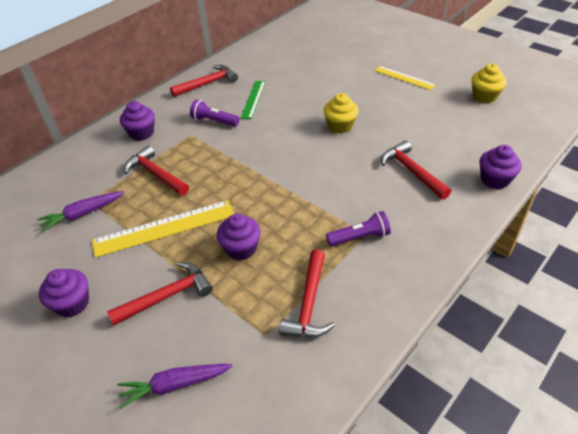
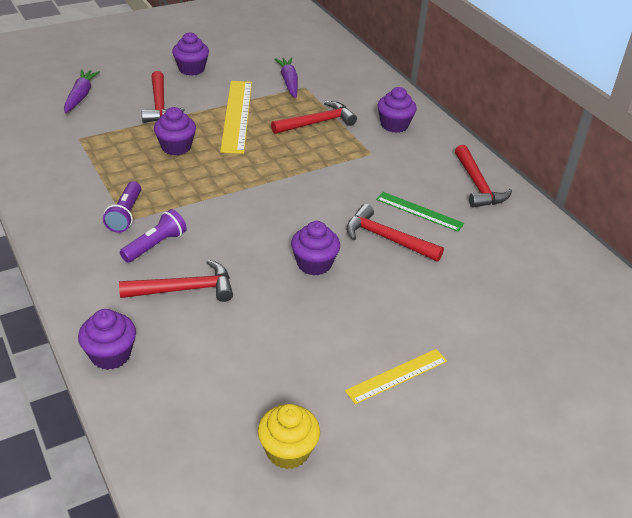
camera: 105 degrees right, 5 degrees down
purple flashlight [190,100,240,126] -> purple flashlight moved to [120,209,187,262]
red hammer [279,249,335,337] -> red hammer moved to [346,204,444,262]
yellow cupcake [323,93,359,133] -> purple cupcake [291,221,340,275]

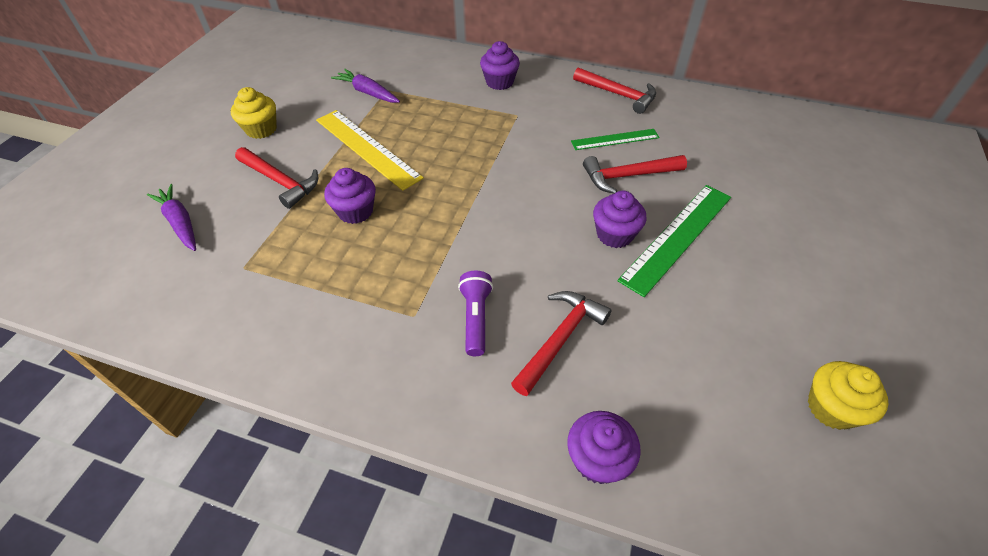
camera: 40 degrees left, 10 degrees up
purple flashlight [103,181,141,233] -> none
purple cupcake [172,32,209,76] -> yellow cupcake [231,87,277,139]
red hammer [271,101,357,134] -> none
yellow ruler [345,349,447,404] -> none
none -> green ruler [617,185,731,297]

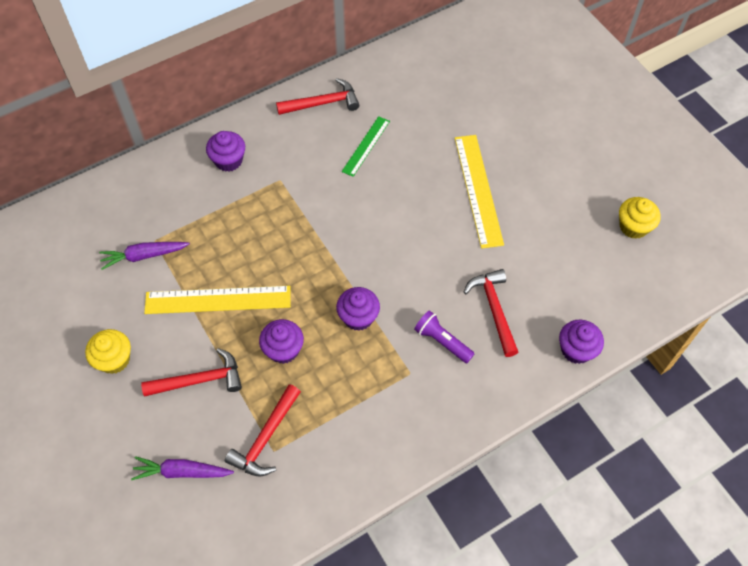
camera: 50 degrees left, 10 degrees up
red hammer [583,155,687,194] -> red hammer moved to [225,384,301,477]
purple cupcake [593,191,647,248] -> purple cupcake moved to [336,287,380,331]
green ruler [617,185,731,297] -> yellow ruler [455,135,504,249]

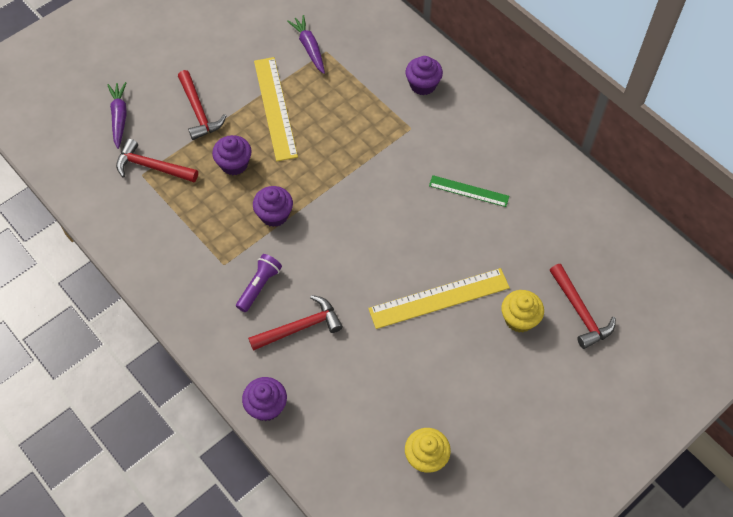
camera: 80 degrees right, 0 degrees up
yellow cupcake [85,329,131,374] -> yellow cupcake moved to [501,290,544,333]
red hammer [276,78,359,115] -> red hammer moved to [550,264,616,349]

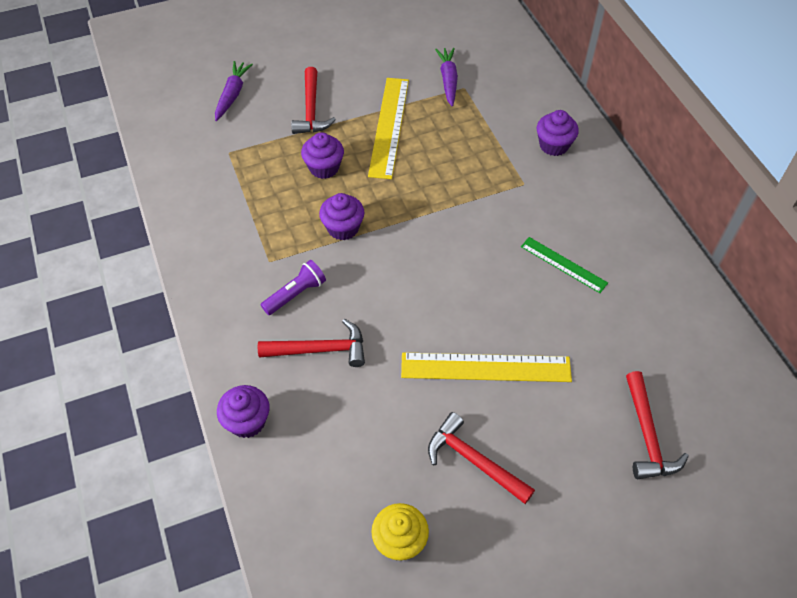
camera: 20 degrees right, 5 degrees down
red hammer [116,139,198,182] -> red hammer moved to [428,412,535,504]
yellow cupcake [501,290,544,333] -> none

